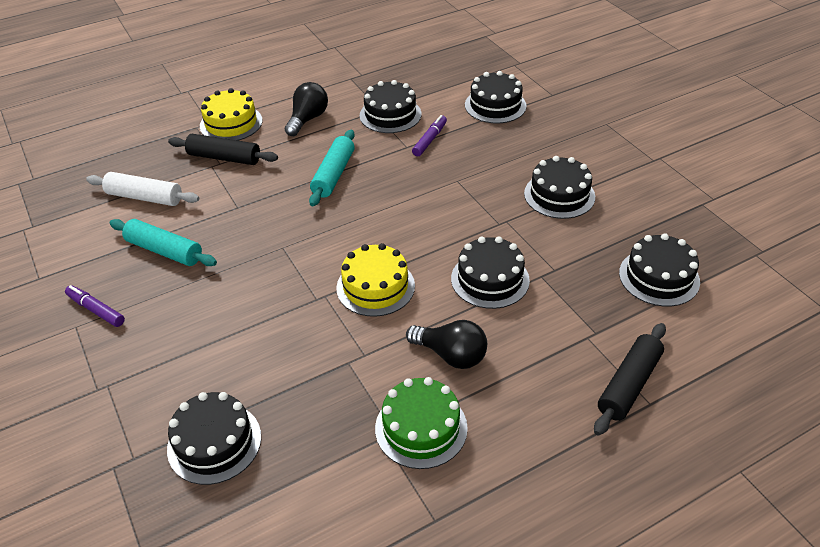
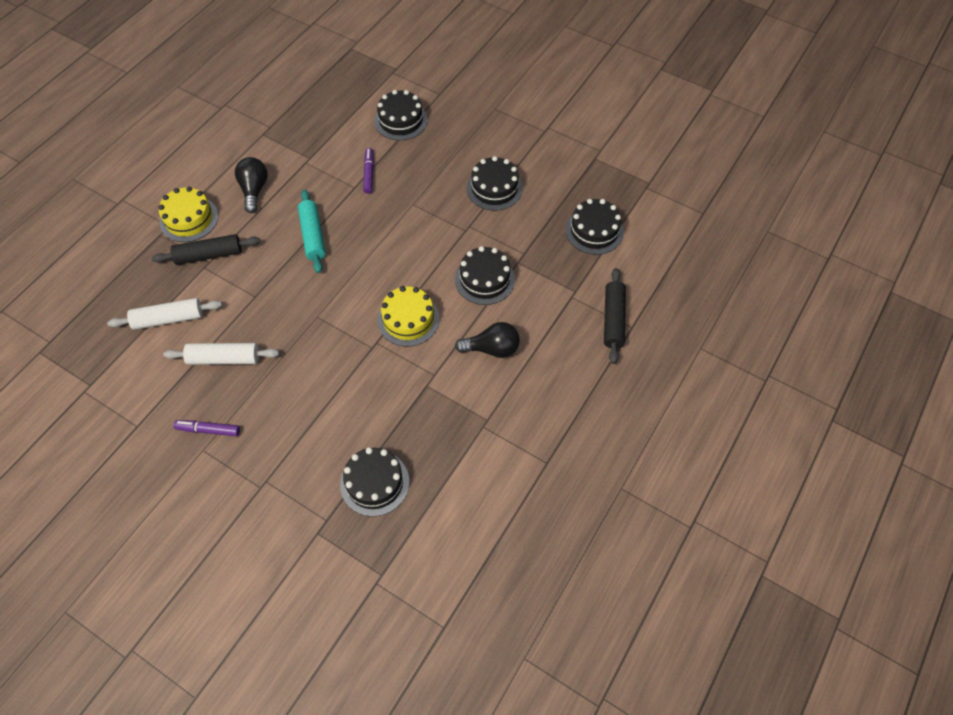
camera: 30 degrees left, 15 degrees up
turquoise rolling pin [109,219,217,266] -> white rolling pin [163,343,279,365]
black cake [360,80,421,133] -> none
green cake [375,377,468,469] -> none

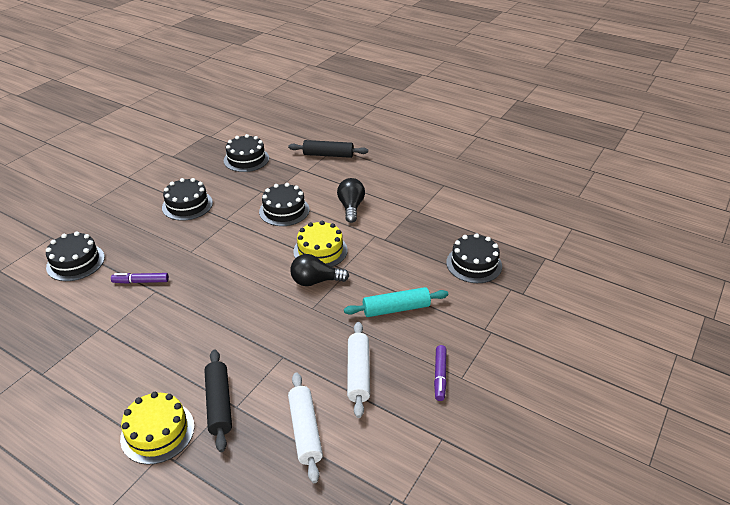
camera: 90 degrees left, 20 degrees down
black light bulb [235,157,268,213] -> black light bulb moved to [290,254,349,286]
turquoise rolling pin [298,190,326,273] -> turquoise rolling pin moved to [344,287,448,317]

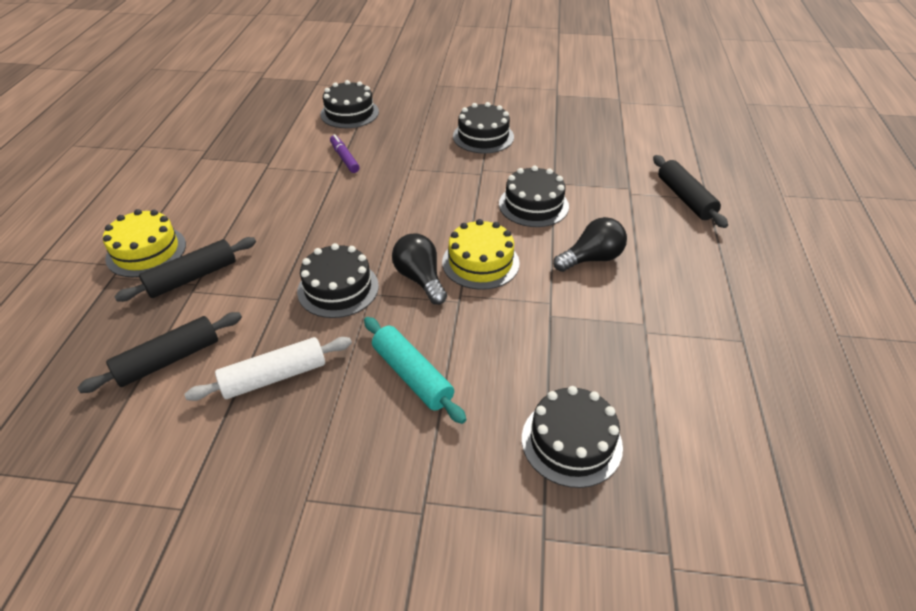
camera: 65 degrees right, 5 degrees up
black cake [224,134,269,172] -> black cake moved to [297,243,379,318]
white rolling pin [288,373,323,483] -> black rolling pin [77,312,242,393]
purple marker [434,345,447,401] -> none

